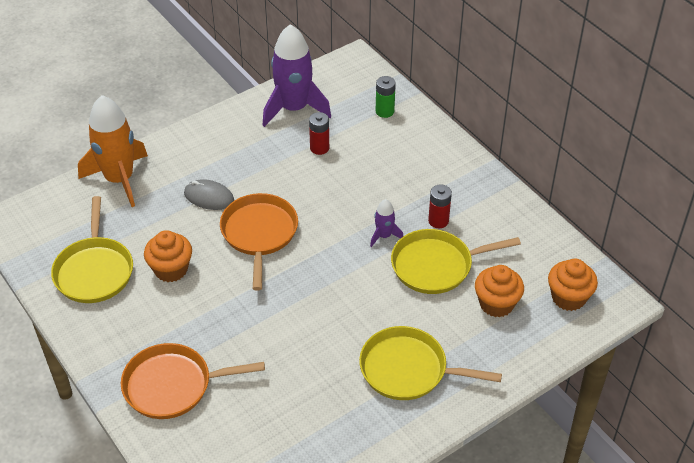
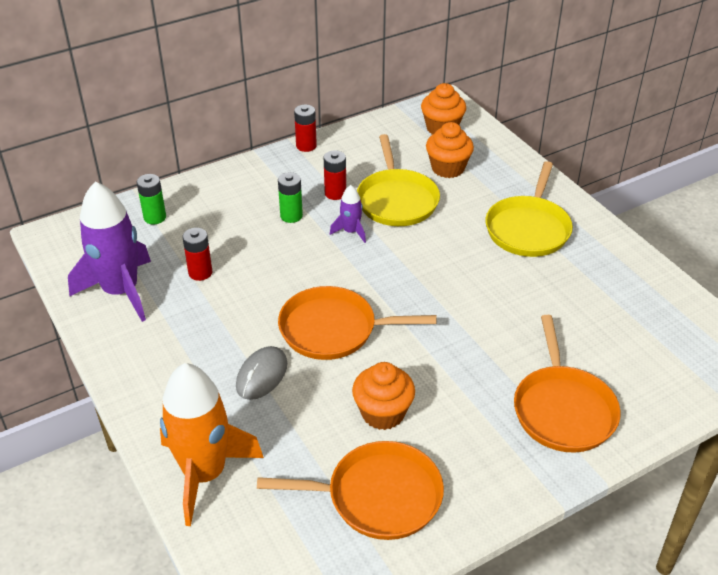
camera: 85 degrees left, 5 degrees down
yellow pan [51,196,133,303] -> orange pan [257,441,444,540]
none -> green battery [278,172,303,223]
none -> red battery [294,104,317,152]

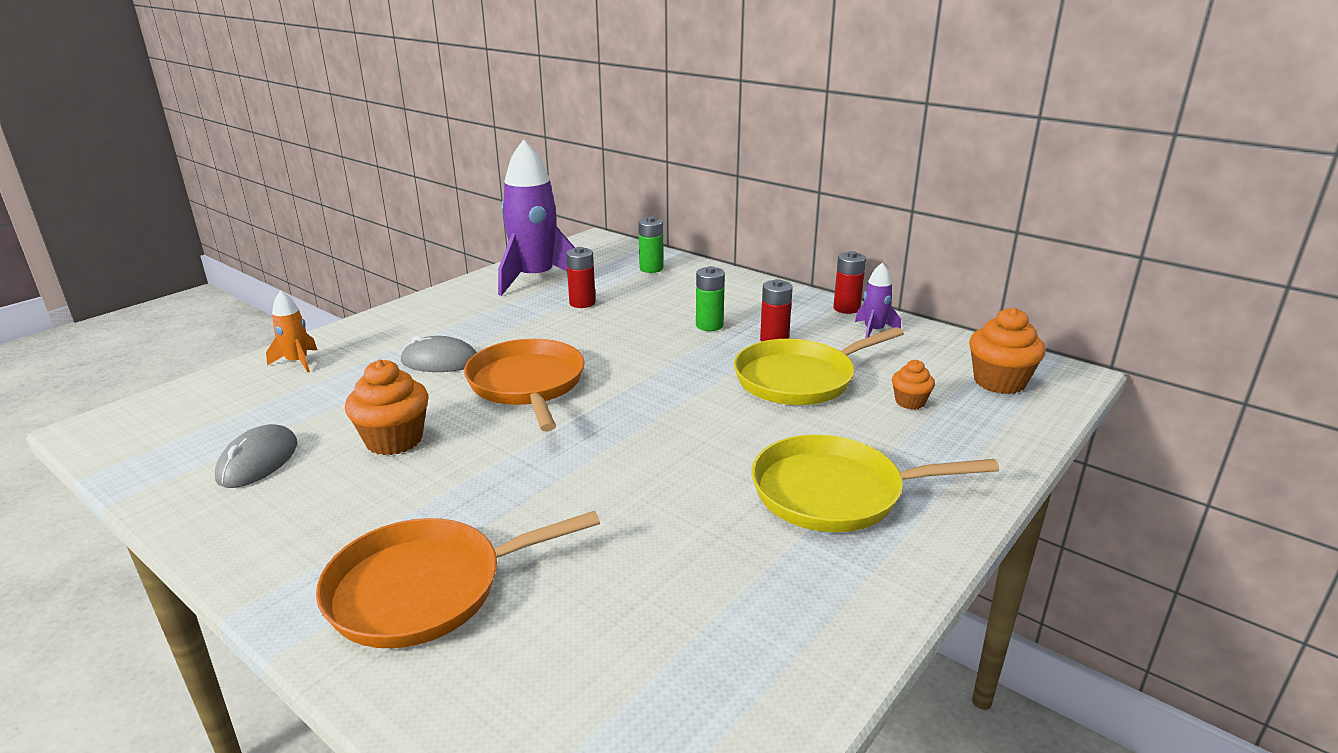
camera: 70 degrees right, 15 degrees down
orange rocket [160,363,264,526] -> orange rocket [266,290,317,373], size x0.46
orange pan [257,441,444,540] -> grey mouse [215,424,297,488]
purple rocket [330,185,366,243] -> purple rocket moved to [855,263,901,338]
orange cupcake [426,122,474,178] -> orange cupcake [892,360,935,409], size x0.56

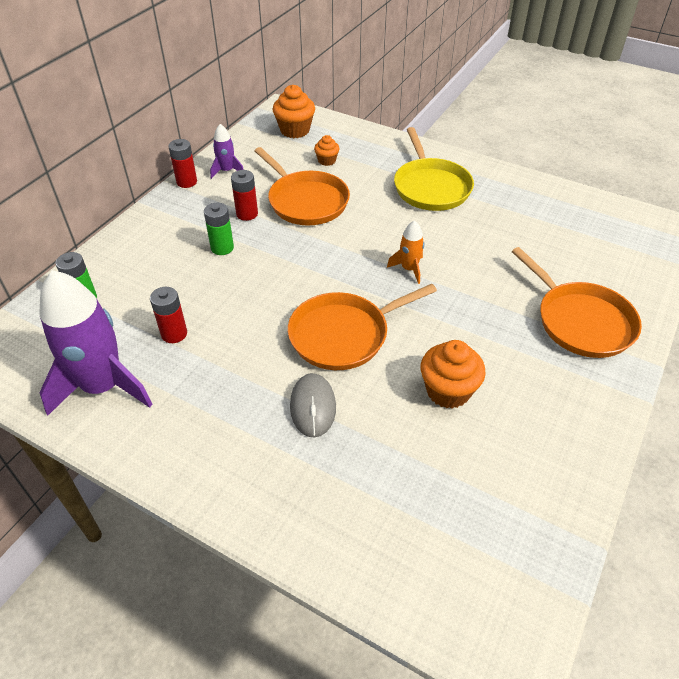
camera: 100 degrees left, 20 degrees up
grey mouse [215,424,297,488] -> none
orange rocket [266,290,317,373] -> orange rocket moved to [387,220,424,284]
yellow pan [734,327,904,405] -> orange pan [255,147,350,225]

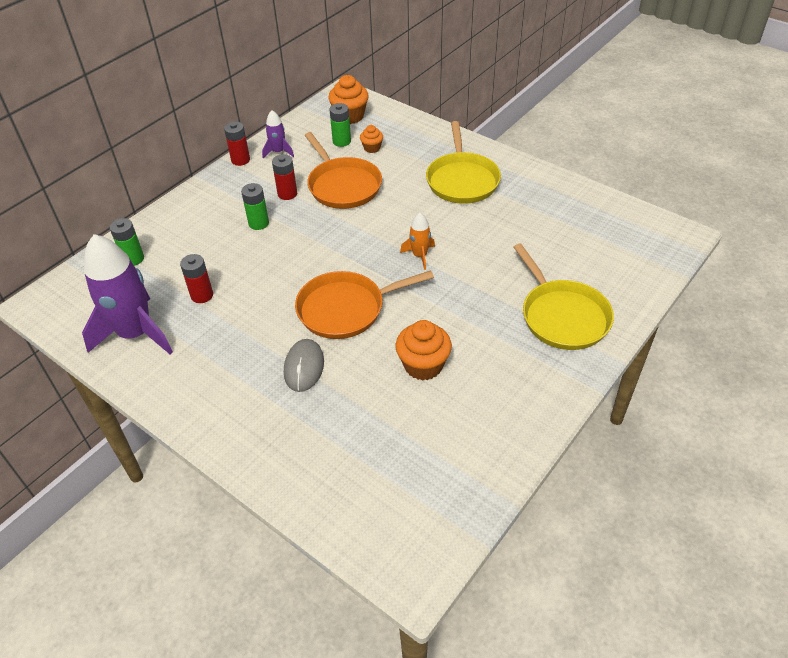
camera: 10 degrees right, 0 degrees up
orange pan [512,247,642,358] -> yellow pan [514,244,614,350]
none -> green battery [329,103,351,147]

